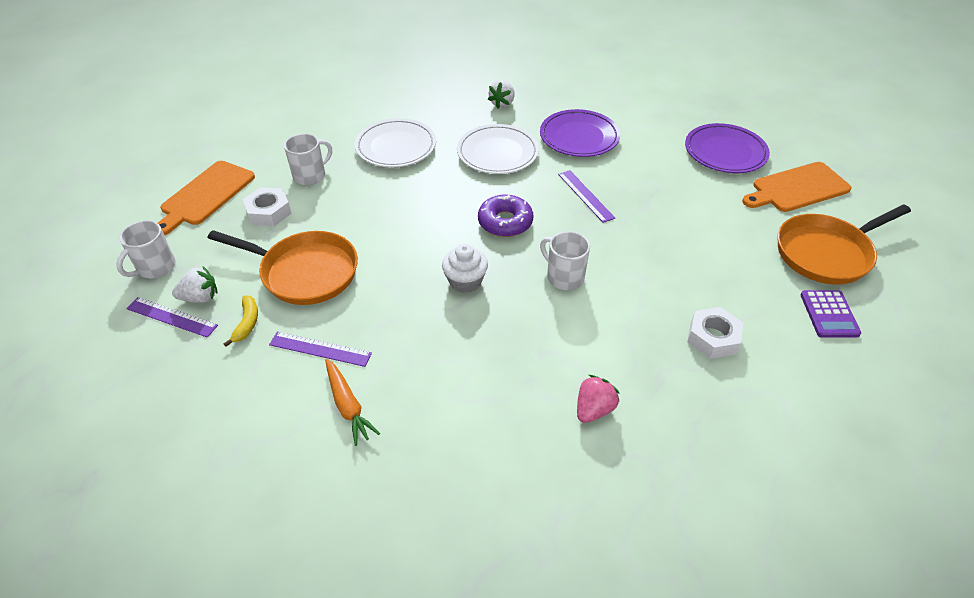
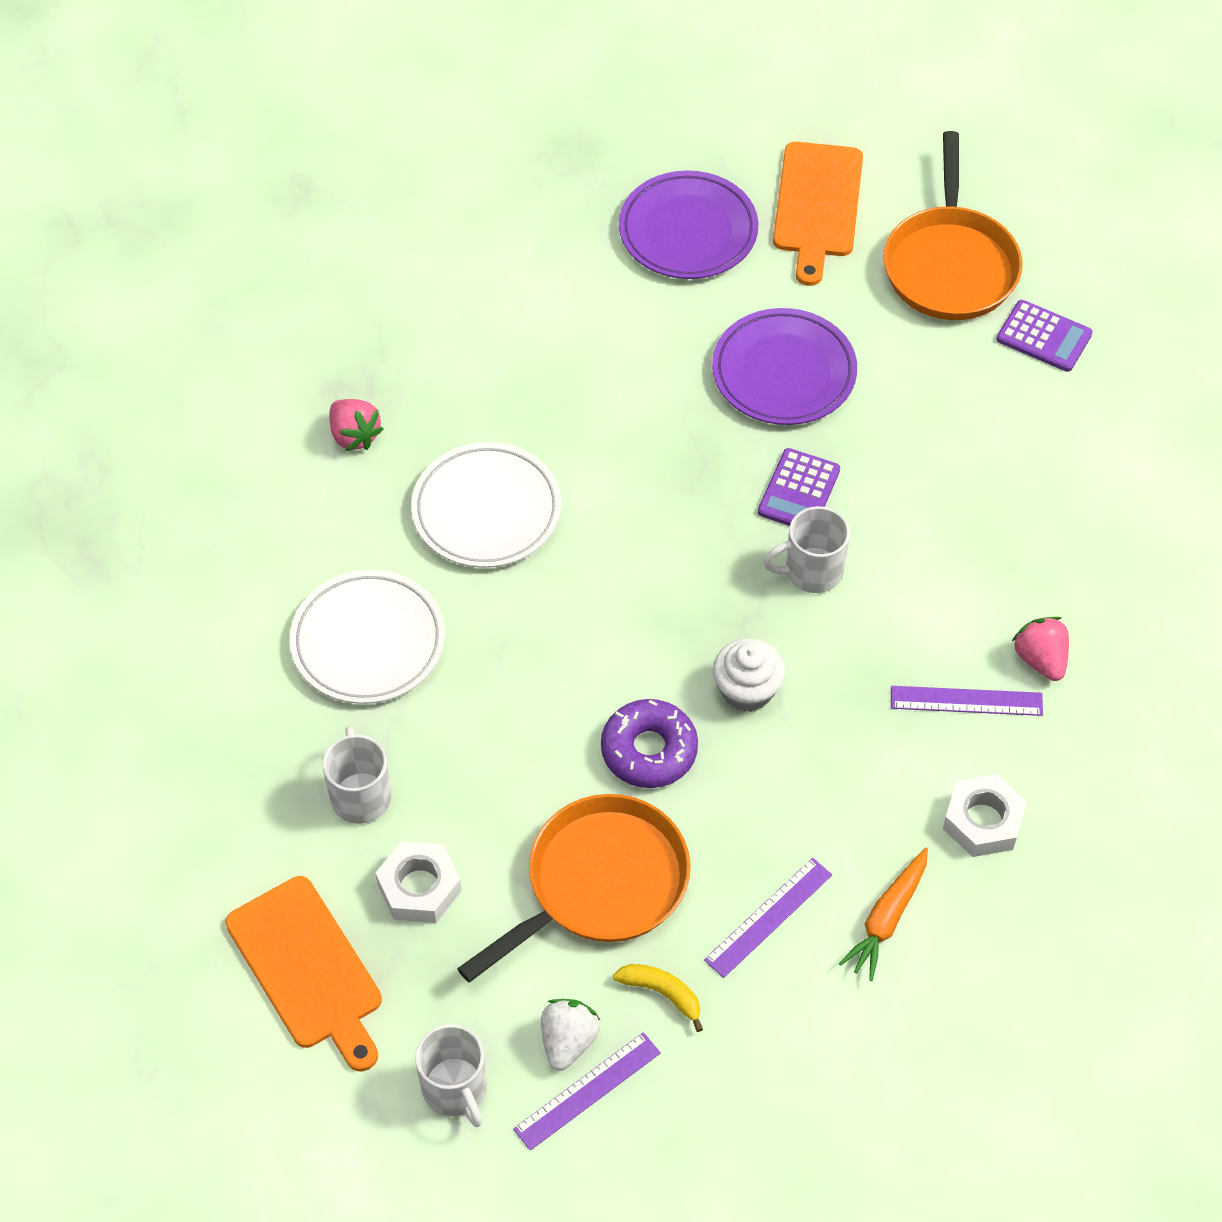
camera: 60 degrees left, 10 degrees up
orange carrot [325,359,380,446] -> orange carrot turned 120 degrees clockwise [839,848,928,981]
purple donut [478,193,533,237] -> purple donut moved to [601,699,698,788]
white strawberry [488,80,515,108] -> pink strawberry [329,399,384,451]
purple plate [540,109,620,157] -> purple plate moved to [712,308,857,425]
purple ruler [558,170,615,223] -> purple ruler moved to [891,686,1043,716]
white nut [687,307,743,359] -> white nut moved to [943,774,1027,857]
none -> purple calculator [758,448,840,526]

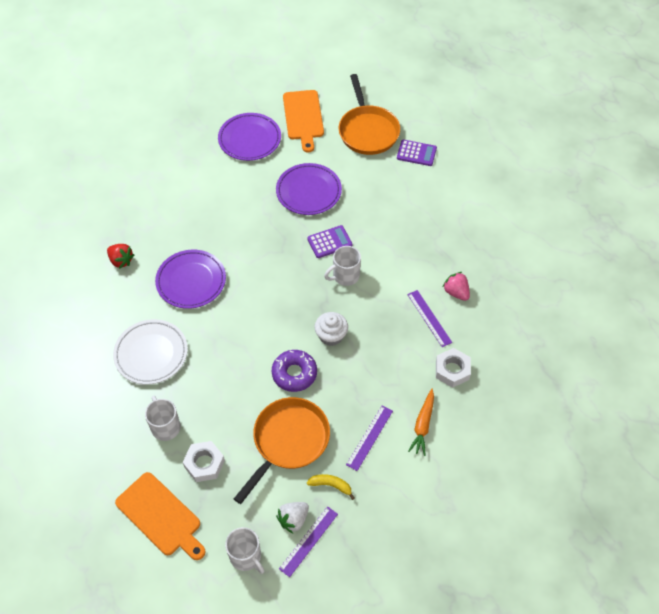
camera: 15 degrees left, 0 degrees up
pink strawberry [329,399,384,451] -> red strawberry [107,244,134,269]
white plate [411,442,561,568] -> purple plate [155,250,226,309]
white strawberry [541,999,600,1071] -> white strawberry turned 135 degrees counterclockwise [276,502,309,533]
purple calculator [758,448,840,526] -> purple calculator turned 120 degrees counterclockwise [307,225,352,258]
purple ruler [891,686,1043,716] -> purple ruler turned 75 degrees clockwise [407,290,452,347]

